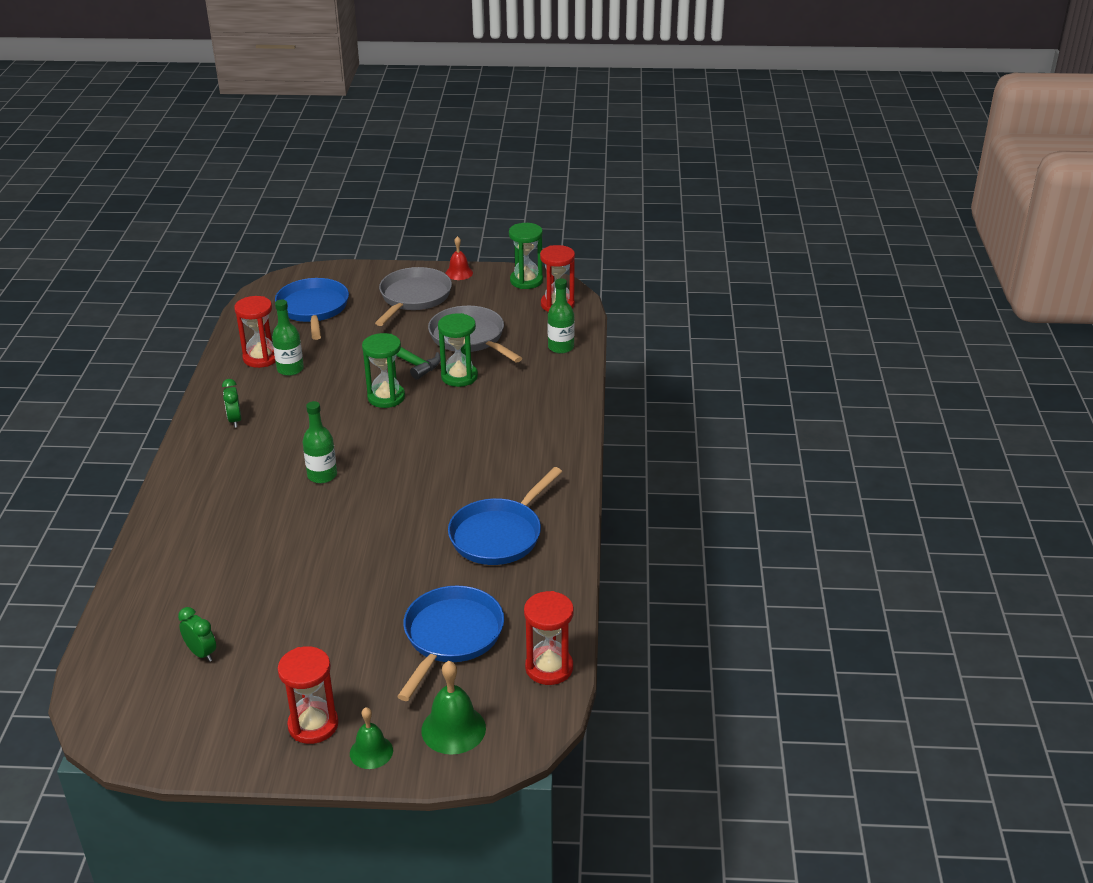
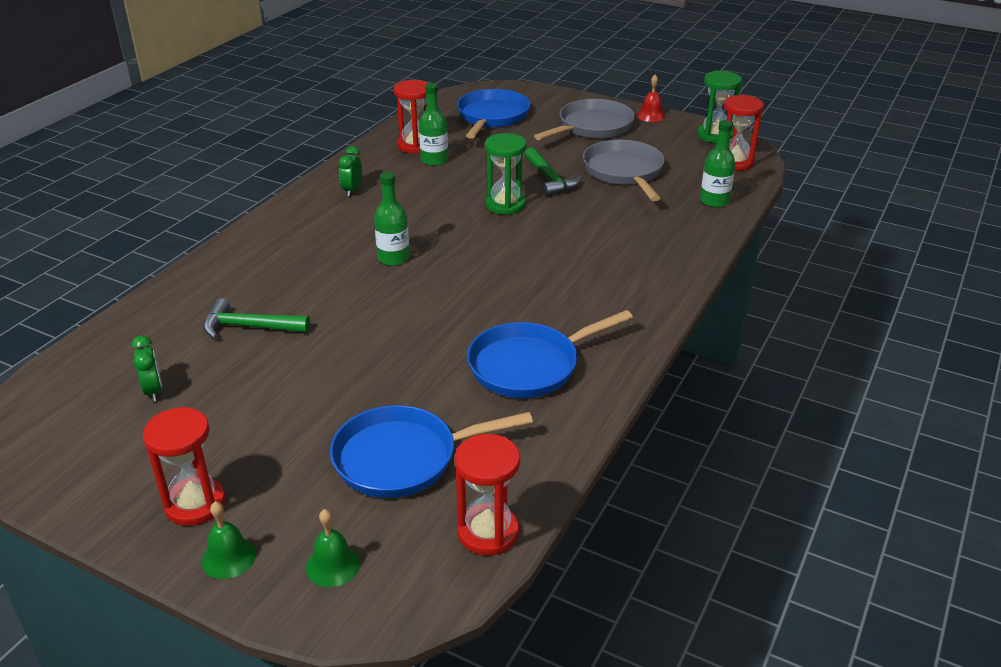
camera: 25 degrees right, 0 degrees up
blue pan [397,586,504,701] -> blue pan turned 150 degrees counterclockwise [330,405,533,498]
green bell [421,661,486,755] -> green bell [306,509,360,587], size x0.66
green hourglass [438,313,478,387] -> none
none -> green hammer [203,298,310,339]

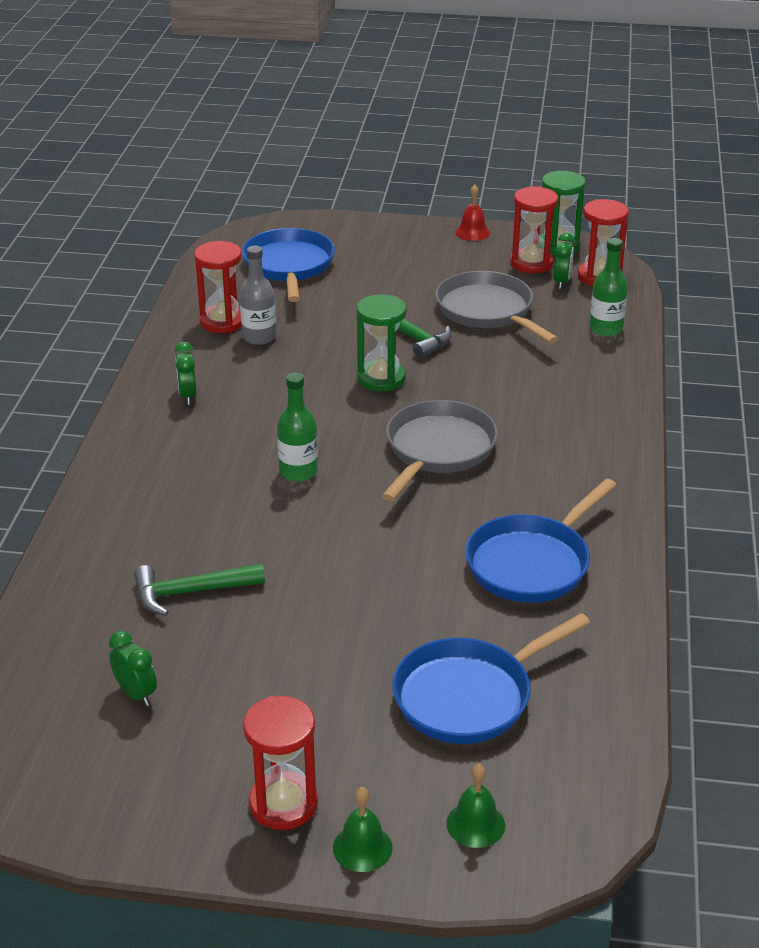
camera: 20 degrees left, 0 degrees up
green bottle [419,83,448,166] -> grey bottle [240,245,276,345]
red hourglass [455,434,520,555] -> red hourglass moved to [510,186,558,273]
grey pan [534,99,635,140] -> grey pan moved to [382,400,498,501]
none -> green clock [553,232,575,289]

